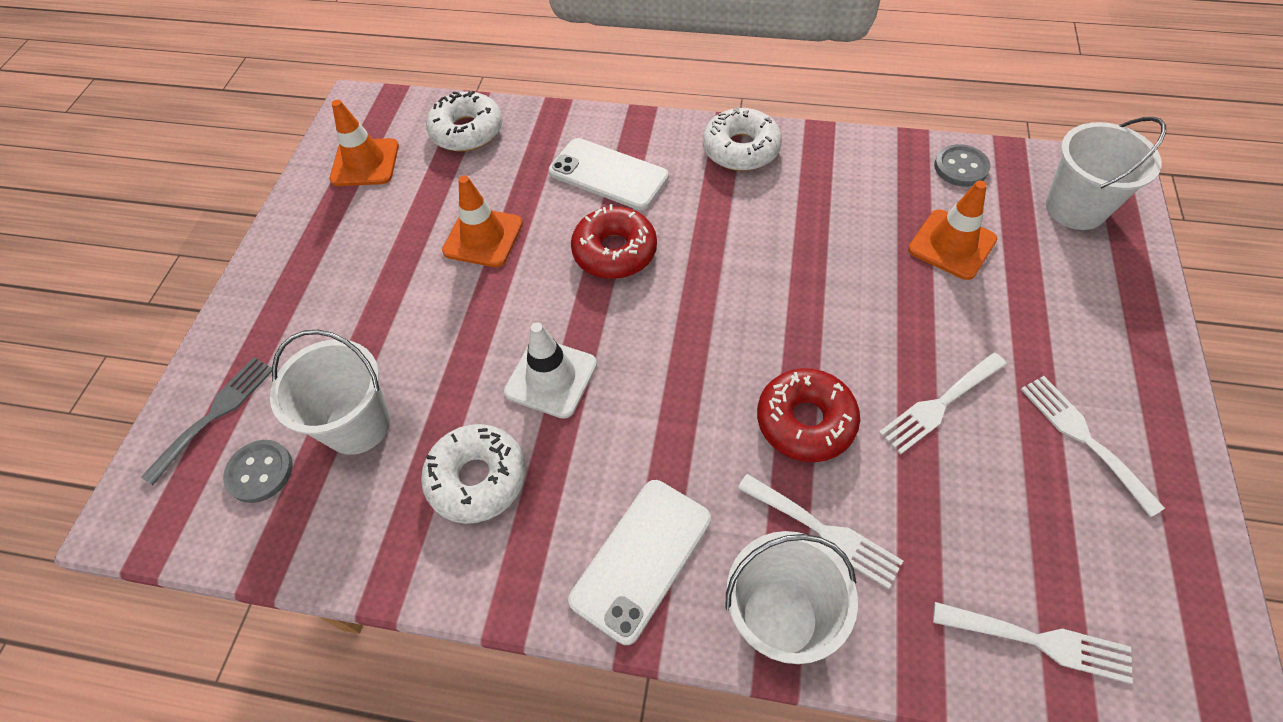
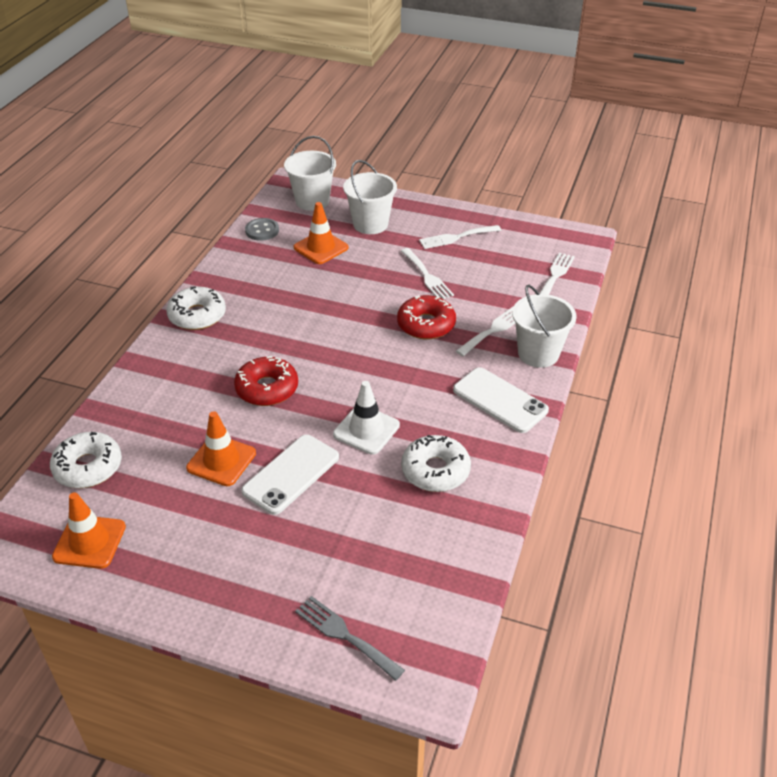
camera: 85 degrees left, 15 degrees down
grey button [223,440,293,503] -> none
white bucket [270,330,390,455] -> white bucket moved to [343,160,397,234]
white phone [549,138,669,210] -> white phone moved to [241,435,339,515]

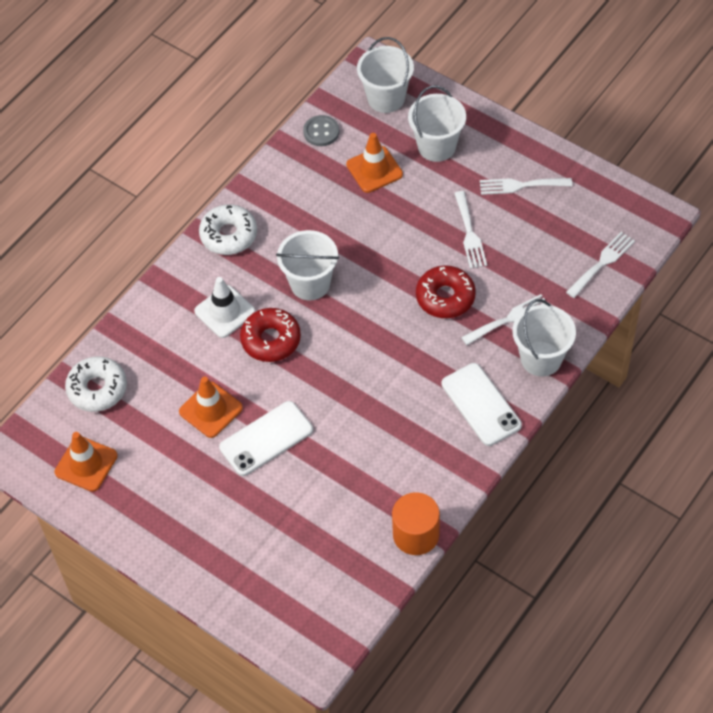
camera: 20 degrees right, 15 degrees up
grey fork [295,596,405,681] -> none
white traffic cone [333,381,400,455] -> white traffic cone moved to [194,277,256,338]
white donut [401,435,471,492] -> none
none -> white bucket [276,230,339,300]
none -> orange cylinder [392,492,440,555]

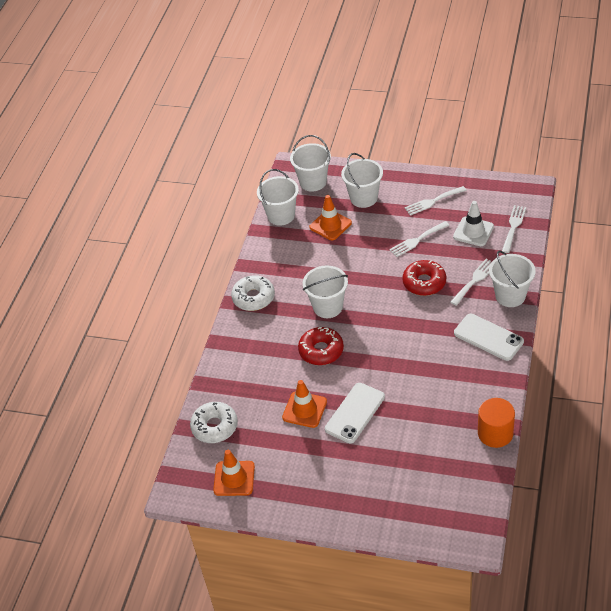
camera: 20 degrees left, 10 degrees down
white traffic cone [194,277,256,338] -> white traffic cone moved to [453,201,494,246]
grey button [303,115,339,146] -> white bucket [257,169,299,226]
white fork [454,191,487,269] -> white fork turned 90 degrees clockwise [389,221,450,257]

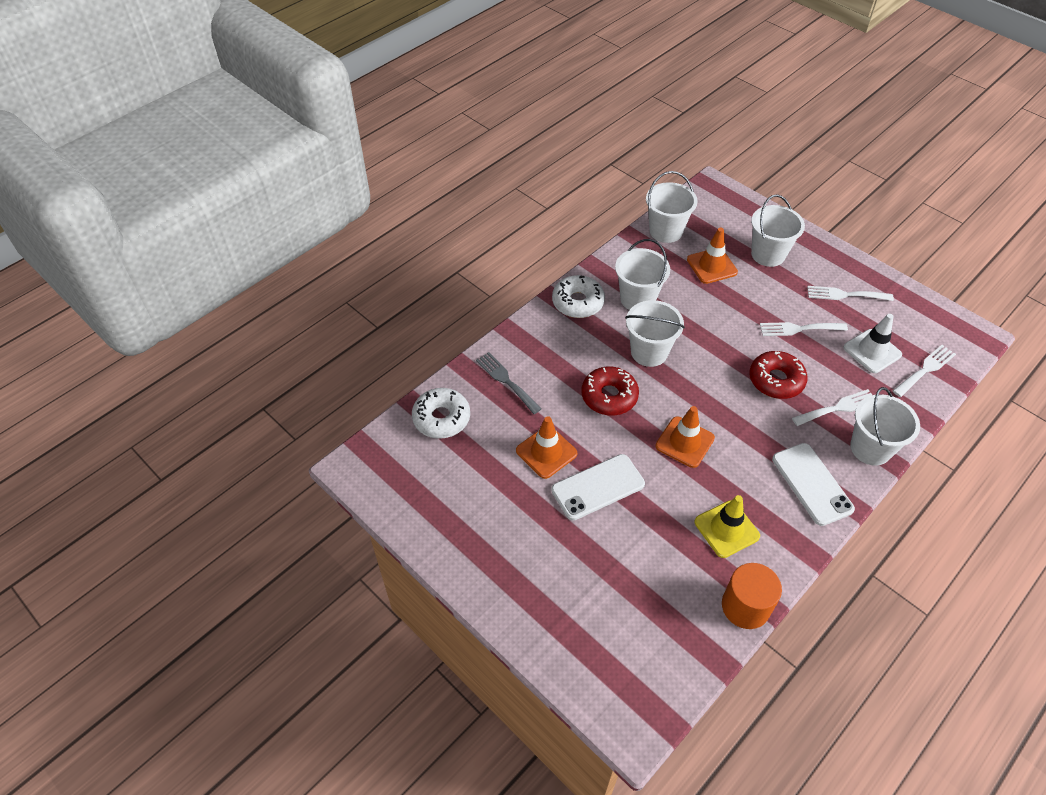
camera: 25 degrees right, 5 degrees up
orange traffic cone [213,450,255,496] -> orange traffic cone moved to [655,406,715,468]
white bucket [290,135,331,192] -> white bucket moved to [615,239,670,310]
none -> grey fork [476,352,541,414]
none -> yellow traffic cone [694,495,760,558]

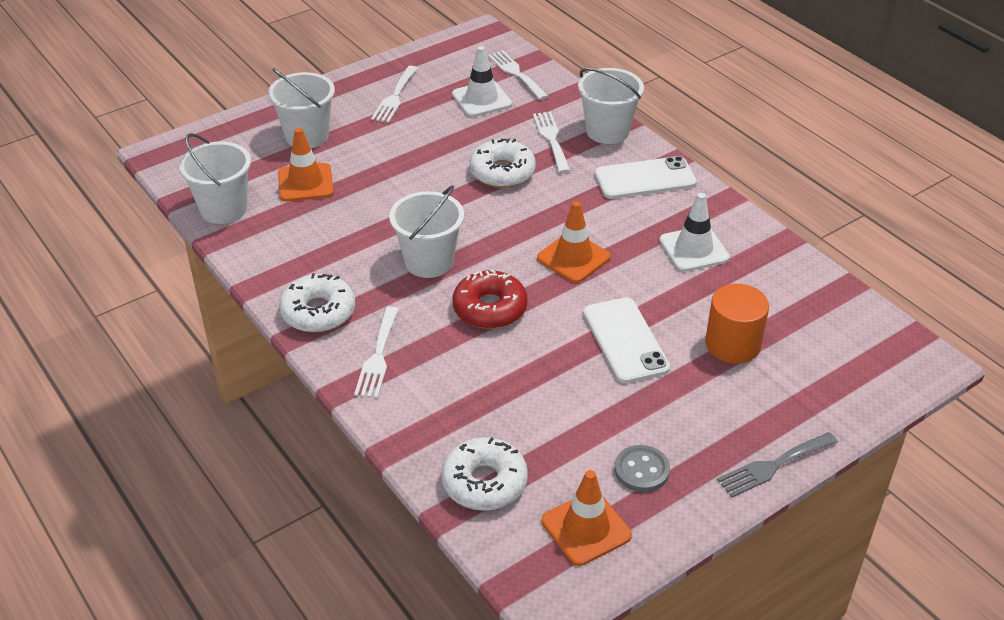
camera: 80 degrees left, 10 degrees down
grey fork [476,352,541,414] -> grey fork moved to [717,432,838,497]
orange traffic cone [516,416,577,479] -> orange traffic cone moved to [542,470,632,566]
white bucket [615,239,670,310] -> none
yellow traffic cone [694,495,760,558] -> white traffic cone [659,193,730,272]
orange cylinder [722,563,782,629] -> orange cylinder moved to [705,284,769,364]
red donut [749,351,808,399] -> white donut [469,139,536,188]
white fork [760,322,848,336] -> white fork moved to [354,306,399,398]
none -> grey button [614,445,670,492]

